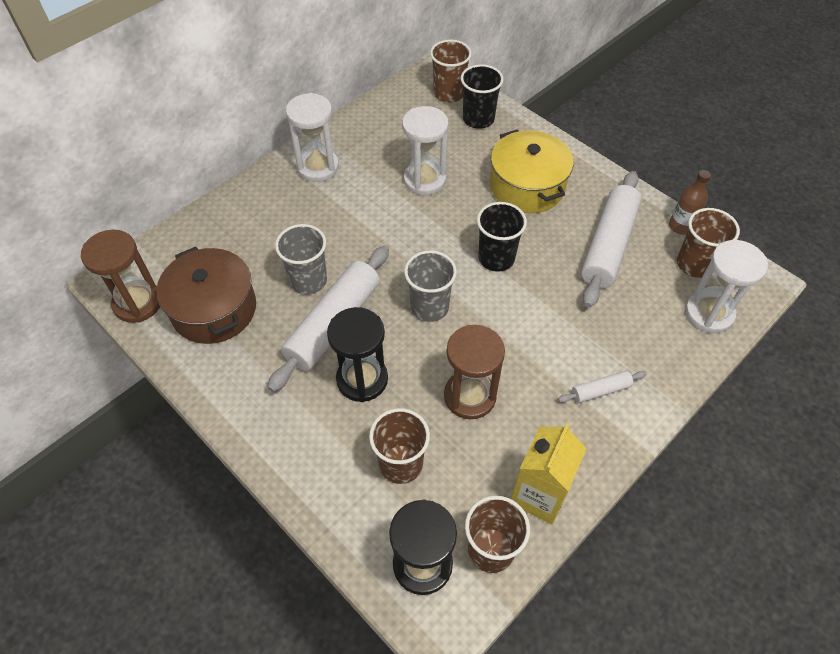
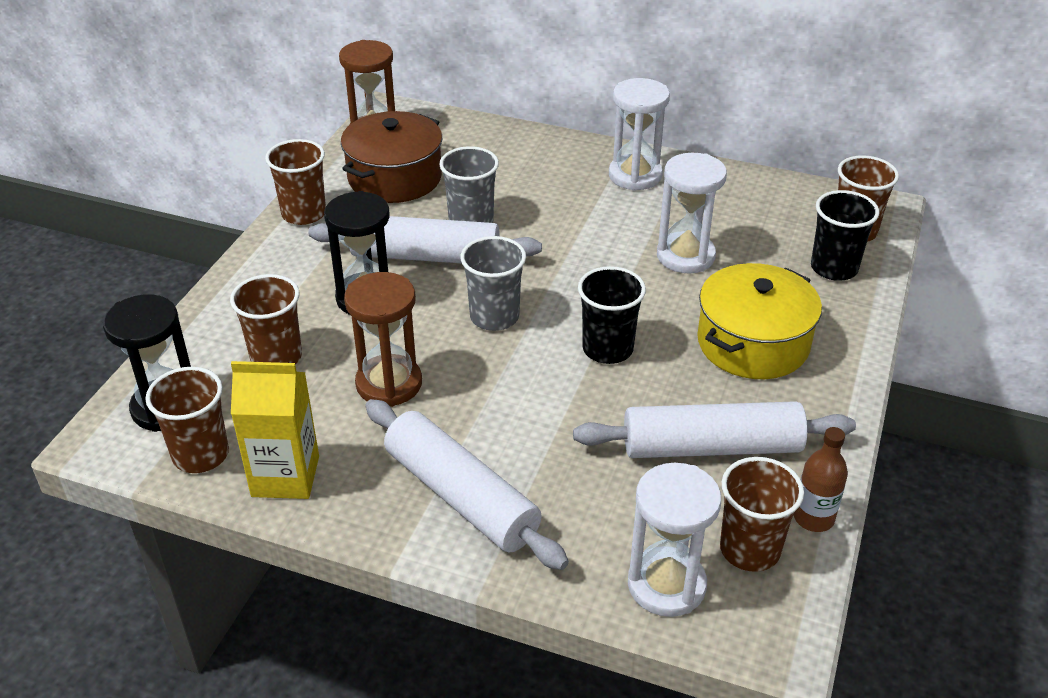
camera: 65 degrees right, 15 degrees down
white rolling pin [558,371,646,403] -> white rolling pin [365,399,569,570], size x2.18
none -> brown cup [265,139,326,225]

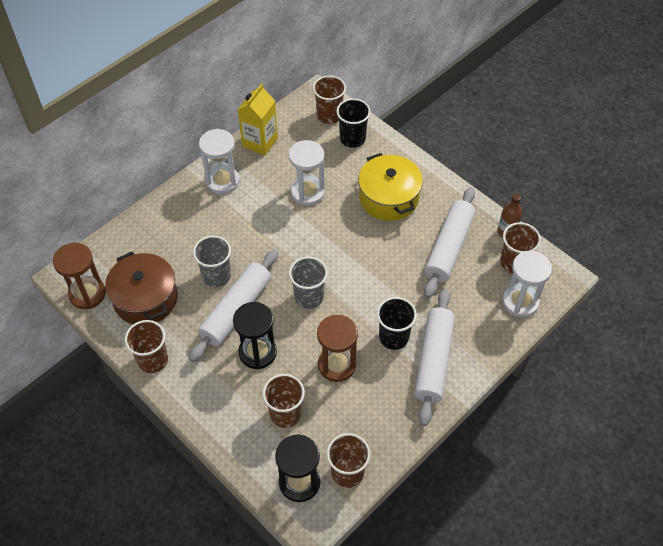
camera: 65 degrees left, 15 degrees up
yellow carton [231,361,319,499] -> yellow carton moved to [238,83,278,156]
white rolling pin [365,399,569,570] -> white rolling pin turned 60 degrees counterclockwise [414,289,455,426]
black cup [578,266,646,364] -> black cup moved to [377,297,417,350]

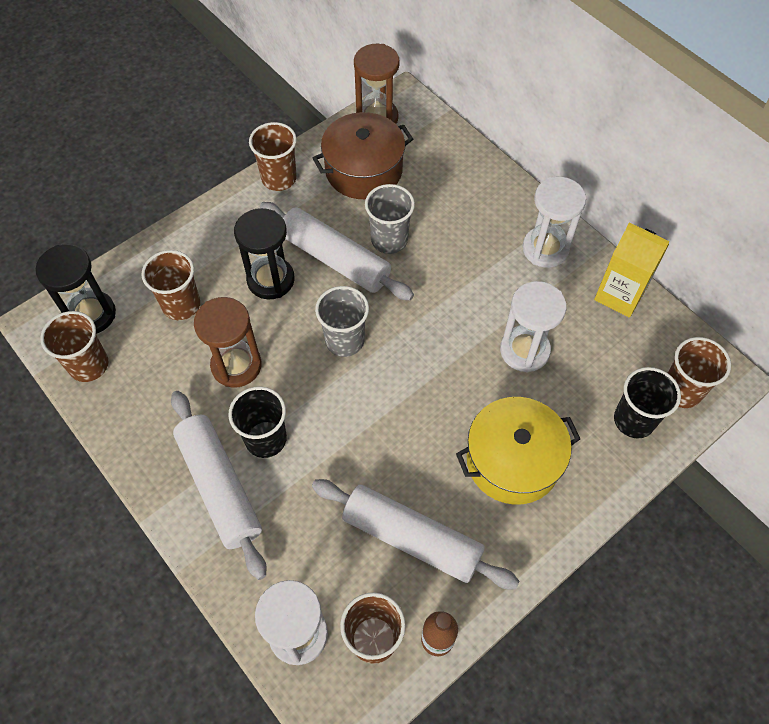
camera: 95 degrees right, 5 degrees up
white rolling pin [414,289,455,426] -> white rolling pin turned 45 degrees clockwise [171,391,266,580]

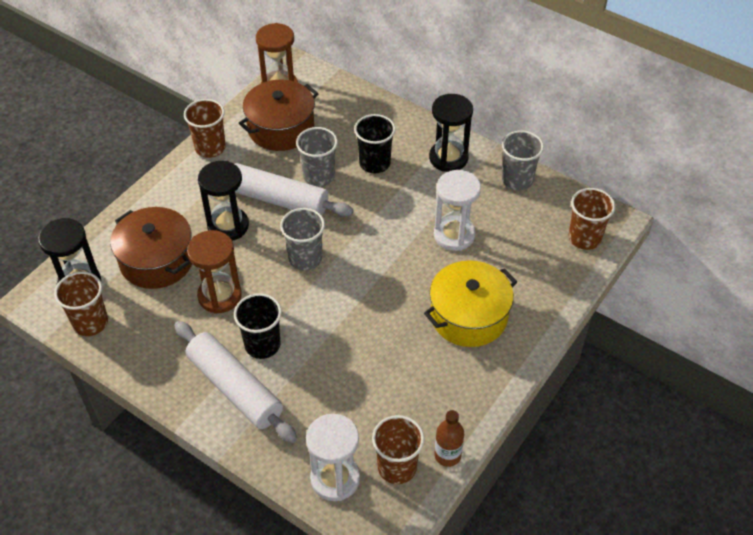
camera: 15 degrees left, 10 degrees down
brown cup [141,250,200,320] -> brown pot [110,207,192,289]
white rolling pin [312,479,520,589] -> none
white hourglass [522,177,586,268] -> black hourglass [429,94,473,172]
yellow carton [594,223,670,318] -> grey cup [502,131,544,190]
black cup [614,367,681,438] -> black cup moved to [354,114,396,174]

